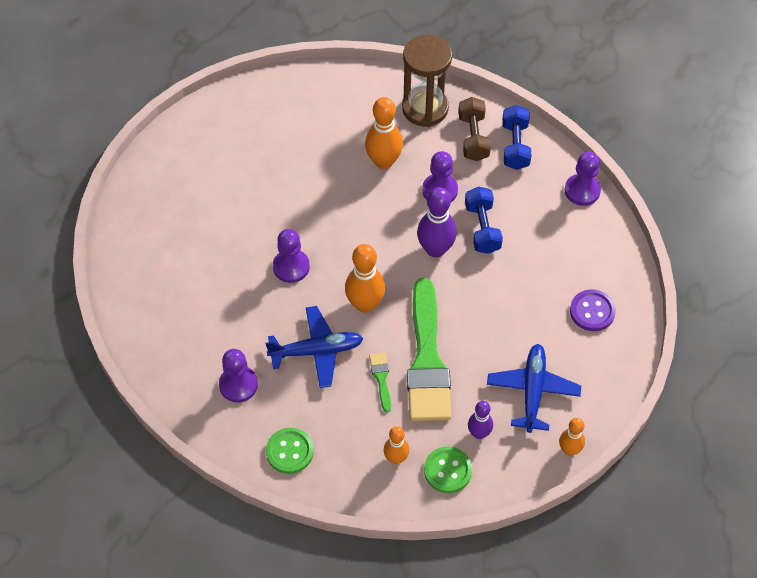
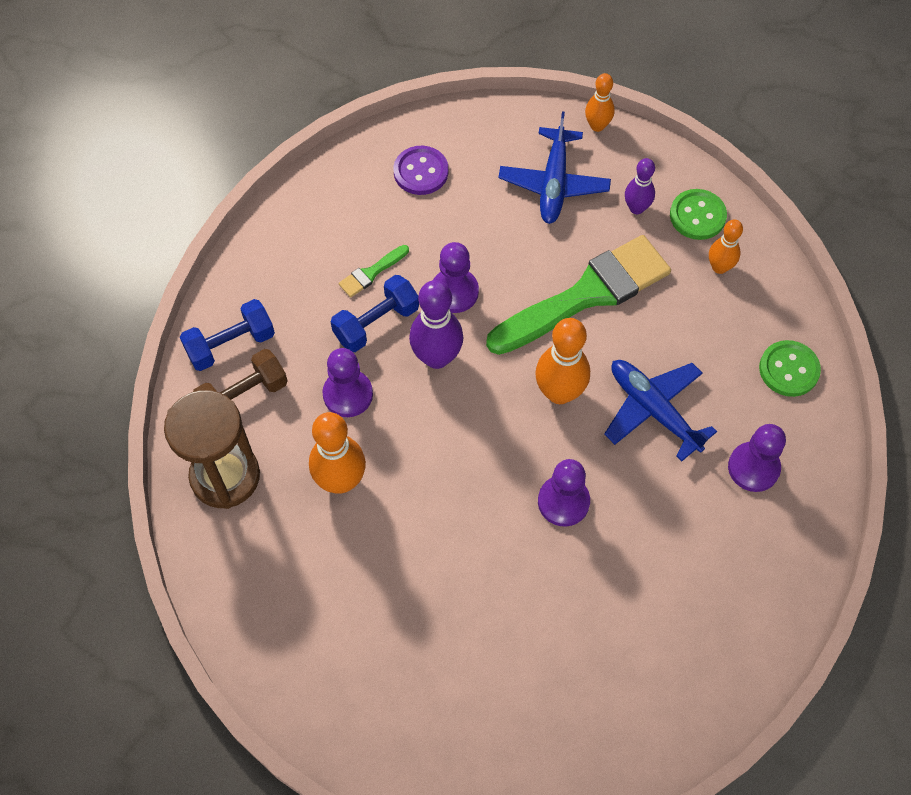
camera: 120 degrees left, 5 degrees up
green brush [369,352,391,412] -> green brush moved to [339,245,409,298]
blue plane [487,344,581,433] -> blue plane turned 60 degrees counterclockwise [499,112,611,224]
purple pawn [565,152,601,206] -> purple pawn moved to [433,242,479,313]

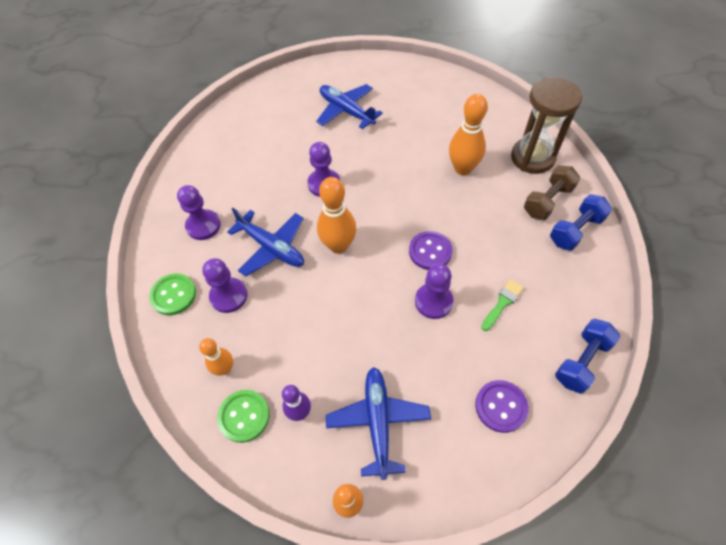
camera: 170 degrees right, 5 degrees down
purple pawn [323,348,373,417] -> purple pawn moved to [202,258,247,313]
blue dumbbell [331,275,419,352] -> blue dumbbell moved to [555,319,621,394]
purple bowling pin [409,280,463,369] -> purple button [409,231,453,270]
green brush [486,235,671,355] -> none
none -> blue plane [316,84,383,129]

